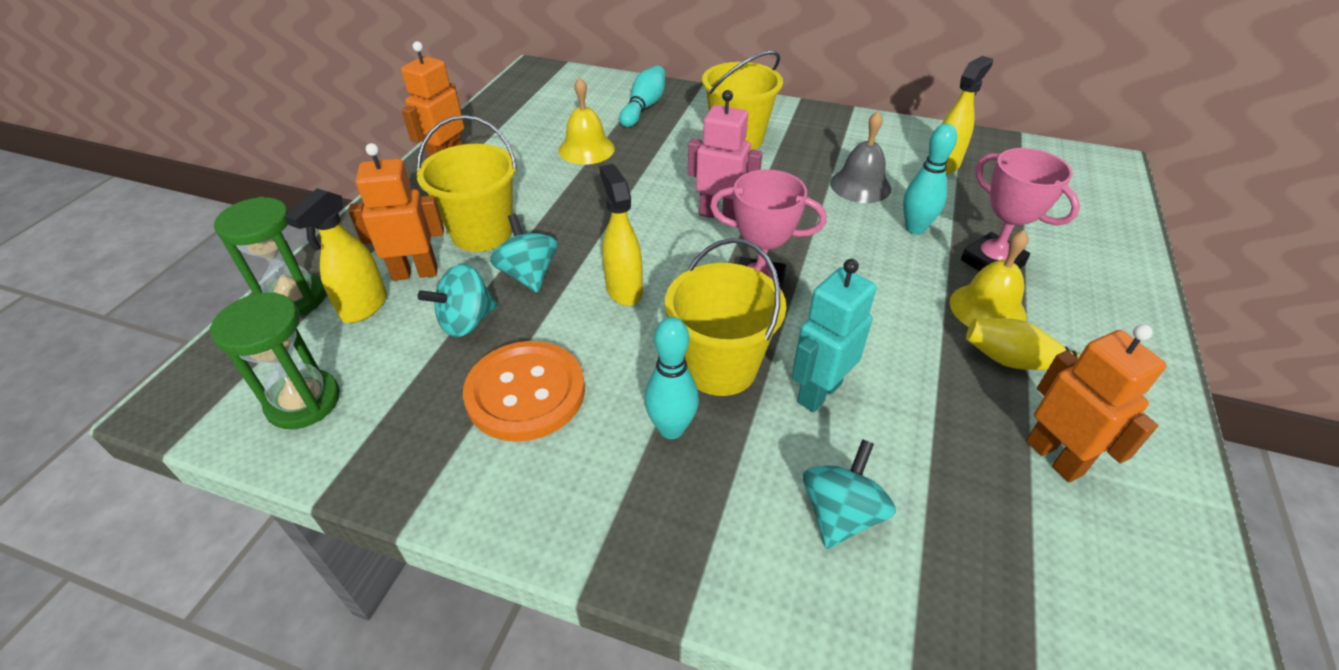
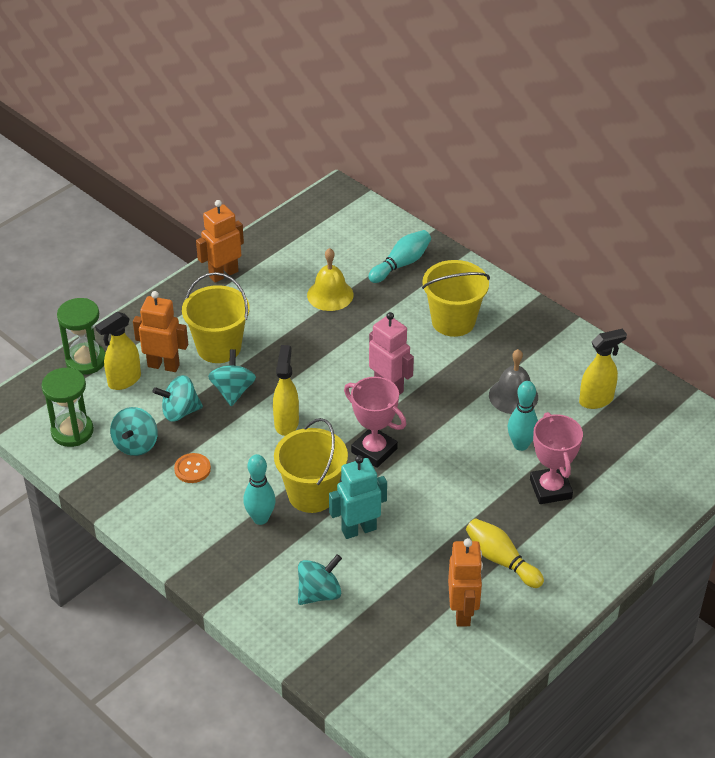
camera: 25 degrees right, 0 degrees up
orange button [463,341,585,442] -> orange button [174,453,211,483], size x0.49
yellow bell [950,230,1029,327] -> none
none -> turquoise spinning top [110,407,158,456]

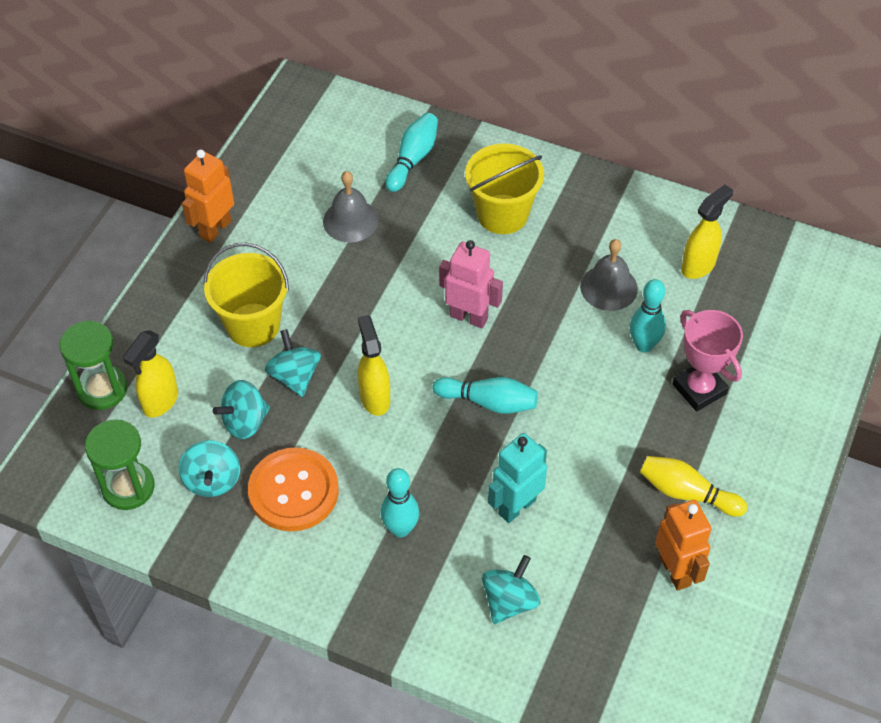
camera: 20 degrees left, 10 degrees up
orange robot [133,291,188,372] -> none
orange button [174,453,211,483] -> orange button [248,447,339,531], size x2.04
yellow bucket [274,418,348,513] -> none
yellow bell [307,248,354,311] -> grey bell [323,171,379,243]
pink trophy [344,377,406,468] -> turquoise bowling pin [433,377,538,414]

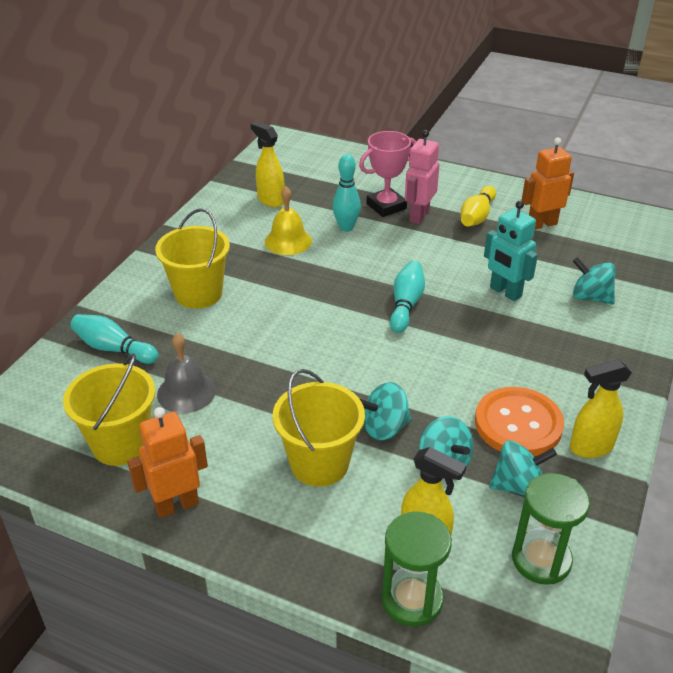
camera: 90 degrees left, 15 degrees down
orange robot [182,149,234,243] -> orange robot turned 120 degrees clockwise [127,407,208,518]
yellow spray bottle [358,315,390,416] -> yellow spray bottle moved to [570,359,632,458]
turquoise bowling pin [381,468,419,537] -> none
pink robot [439,240,503,328] -> pink robot moved to [405,130,440,224]
grey bell [580,239,638,311] -> yellow bell [265,186,312,255]
none -> yellow bucket [63,353,155,466]

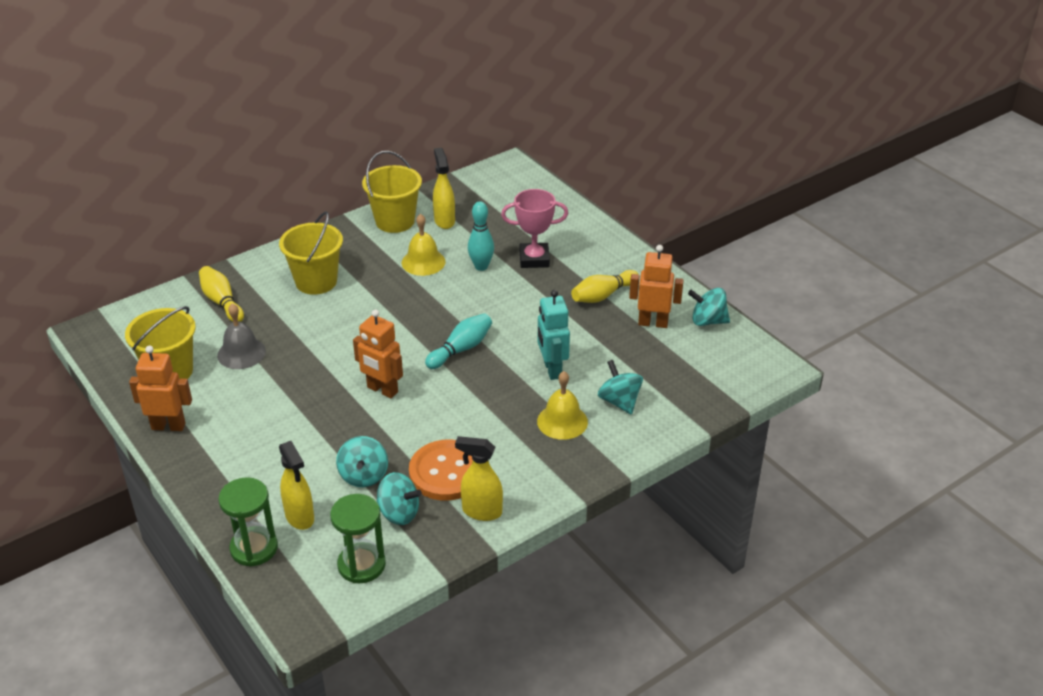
camera: 30 degrees right, 0 degrees up
turquoise bowling pin [70,314,159,364] -> yellow bowling pin [199,266,244,322]
yellow bucket [273,369,365,487] -> yellow bucket moved to [362,151,422,233]
turquoise spinning top [360,382,412,440] -> turquoise spinning top moved to [688,288,730,326]
pink robot [405,130,440,224] -> none
none -> orange robot [353,310,403,398]
none -> yellow bell [537,371,588,440]

